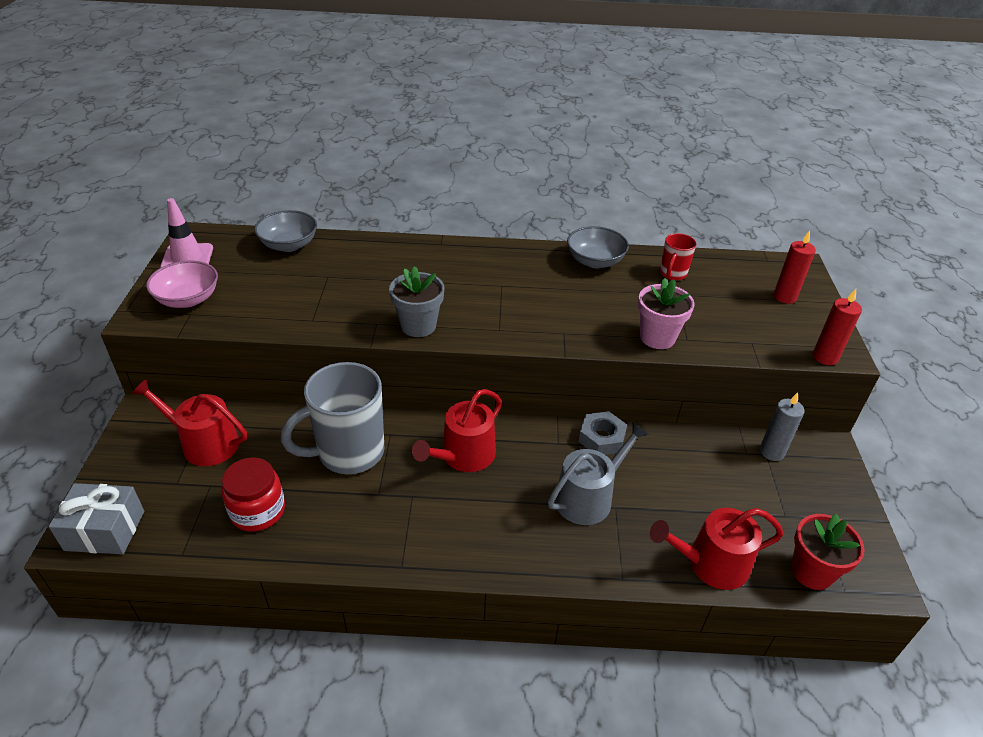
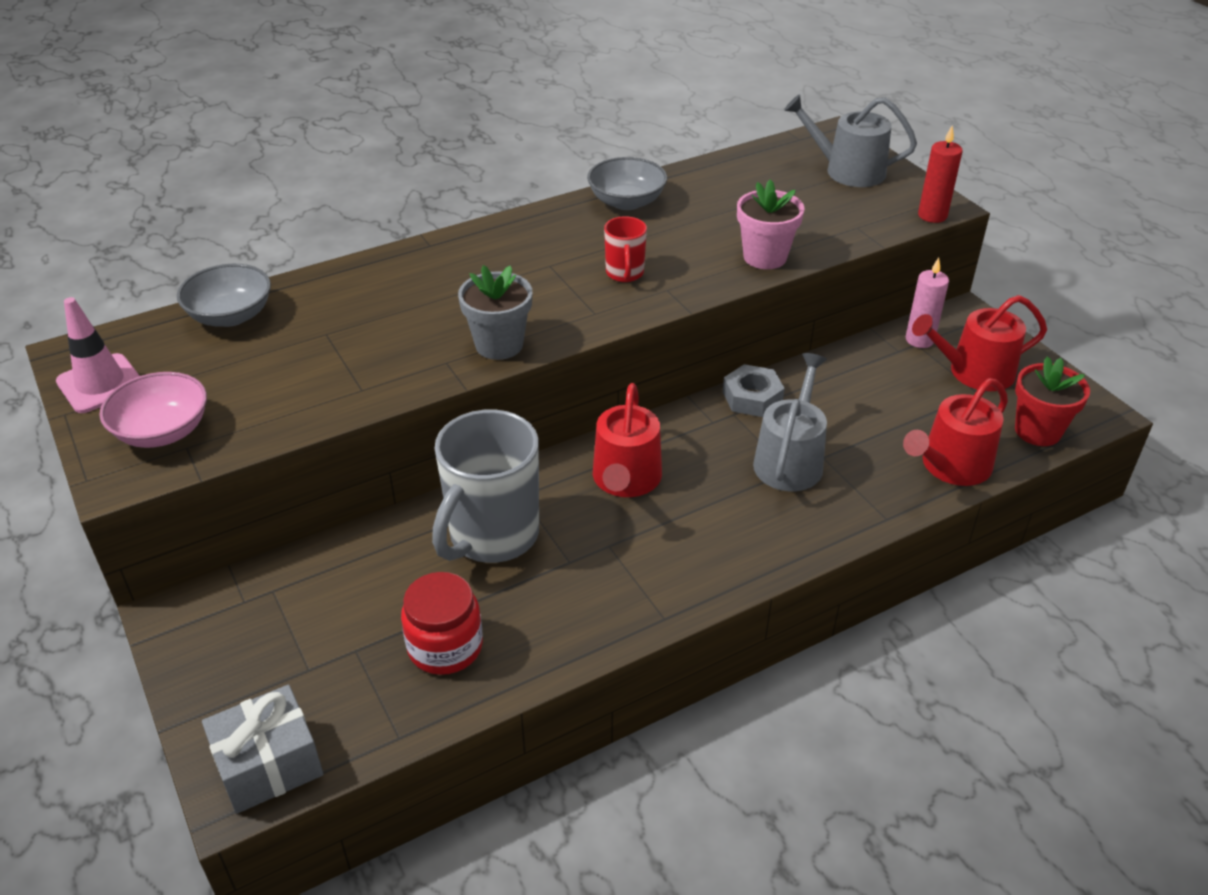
camera: 30 degrees left, 0 degrees up
red watering can [131,379,247,466] -> red watering can moved to [912,295,1047,391]
red mug [660,233,696,281] -> red mug moved to [604,216,647,282]
grey candle [760,392,805,461] -> pink candle [905,258,949,348]
red candle [774,230,816,304] -> grey watering can [784,94,917,187]

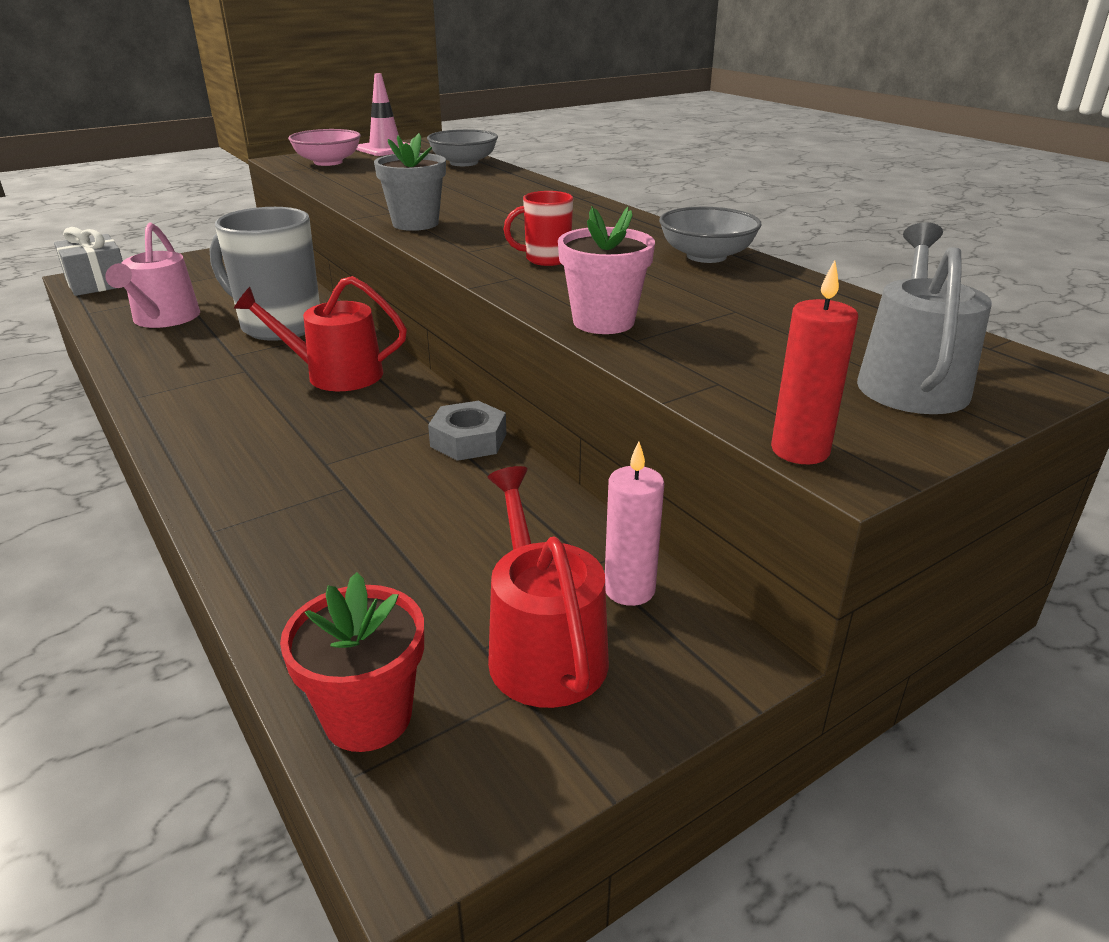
camera: 85 degrees right, 10 degrees down
red jar [401,572,483,675] -> pink watering can [105,223,200,328]
grey watering can [753,353,827,491] -> none
red watering can [903,378,1008,486] -> none

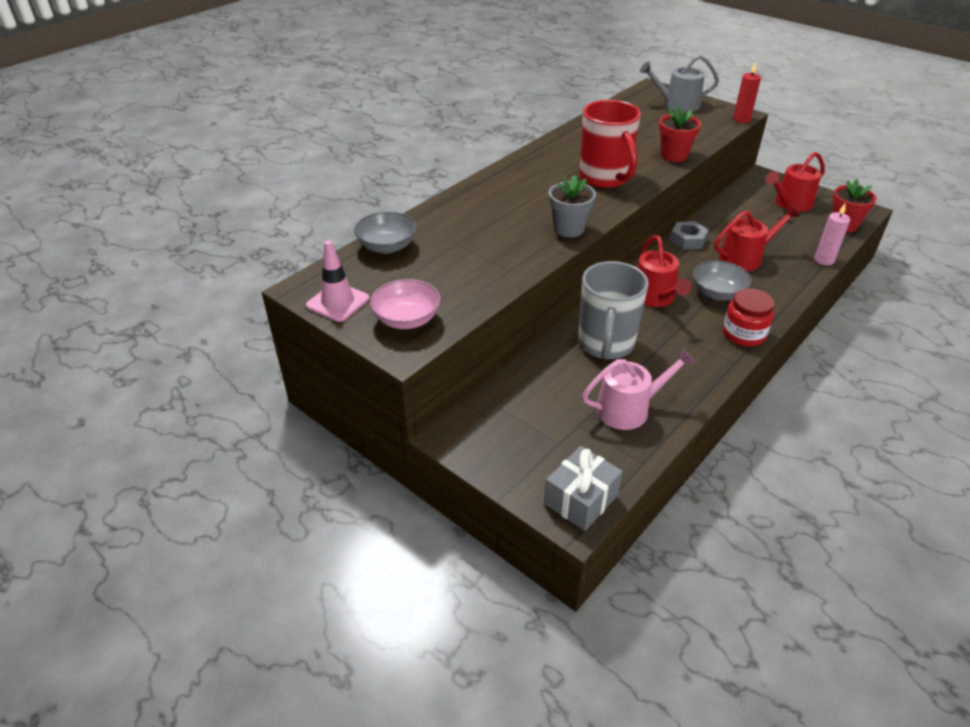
camera: 105 degrees left, 10 degrees up
red mug [503,191,573,266] -> red mug [580,100,641,188], size x2.08
pink flower pot [558,206,655,334] -> red flower pot [659,106,701,162]
pink candle [605,441,664,606] -> pink candle moved to [815,204,850,265]
grey bowl [659,207,762,263] -> grey bowl moved to [693,260,752,301]
none -> red watering can [714,205,800,271]
none -> red jar [723,288,774,347]

